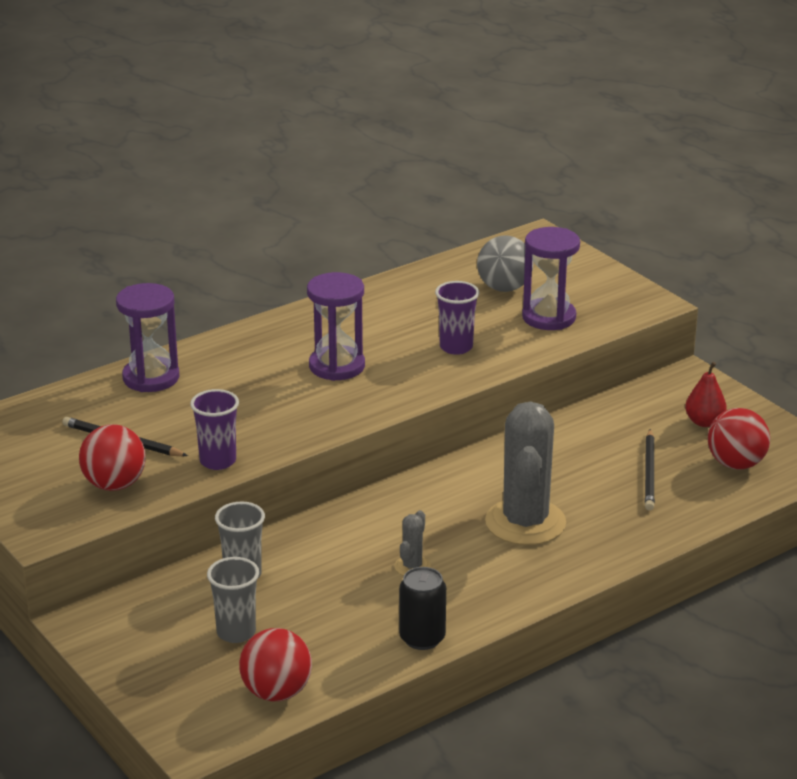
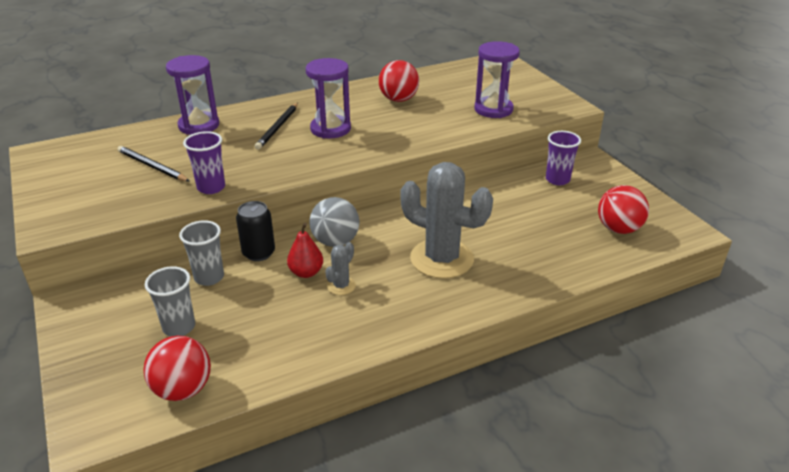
camera: 10 degrees right, 5 degrees up
red ball [79,425,146,491] -> red ball moved to [379,60,419,102]
black can [399,567,446,650] -> black can moved to [236,201,275,261]
purple cup [435,281,479,355] -> purple cup moved to [546,131,581,185]
grey ball [477,235,533,292] -> grey ball moved to [309,197,359,247]
grey cactus [485,401,566,545] -> grey cactus turned 75 degrees counterclockwise [400,162,493,279]
black pencil [645,429,655,511] -> black pencil moved to [255,103,298,150]
red pear [685,362,727,427] -> red pear moved to [287,223,323,278]

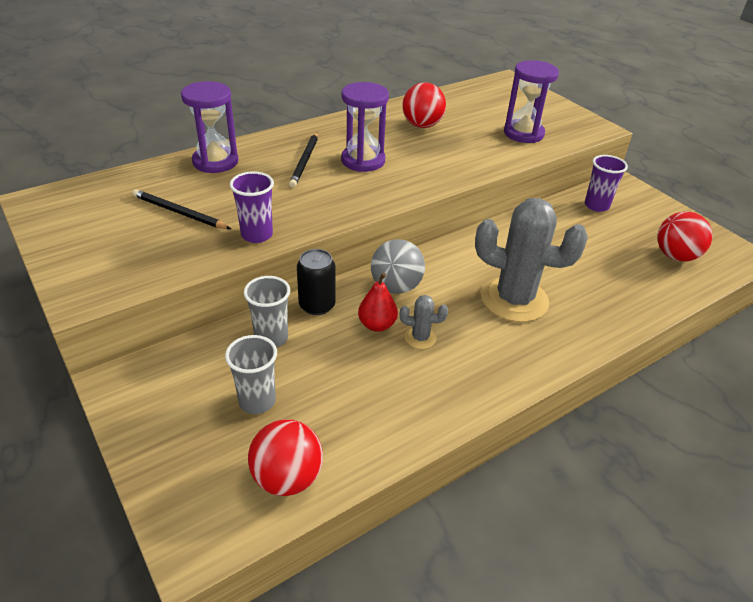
camera: 10 degrees left, 5 degrees up
grey cactus [325,242,356,295] -> grey cactus turned 75 degrees clockwise [400,295,448,349]

